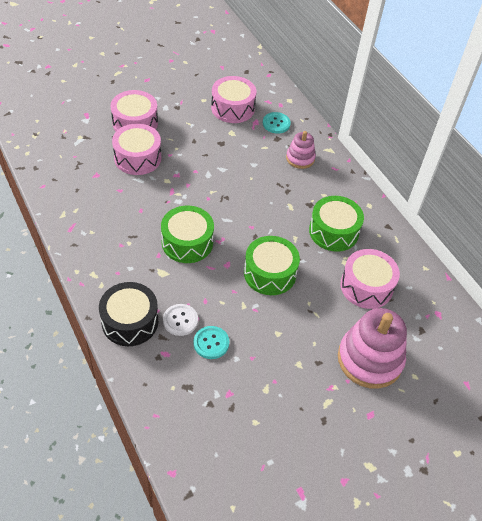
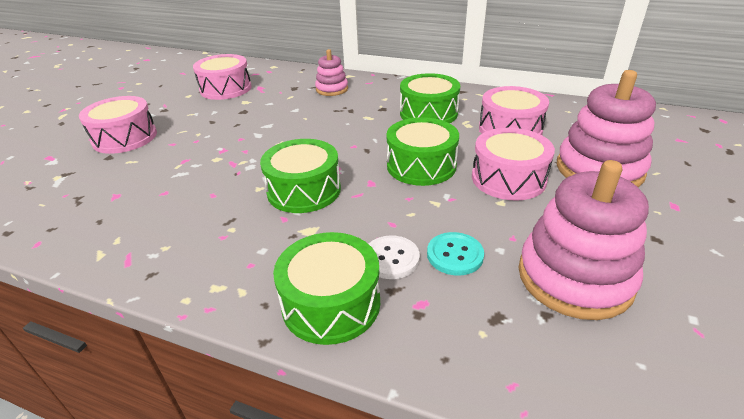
camera: 35 degrees left, 15 degrees down
black drum [99,282,158,346] -> green drum [273,232,380,345]
pink drum [112,124,162,175] -> pink drum moved to [472,128,555,201]
turquoise button [263,112,291,134] -> none
none -> pink stacking toy [518,160,649,320]

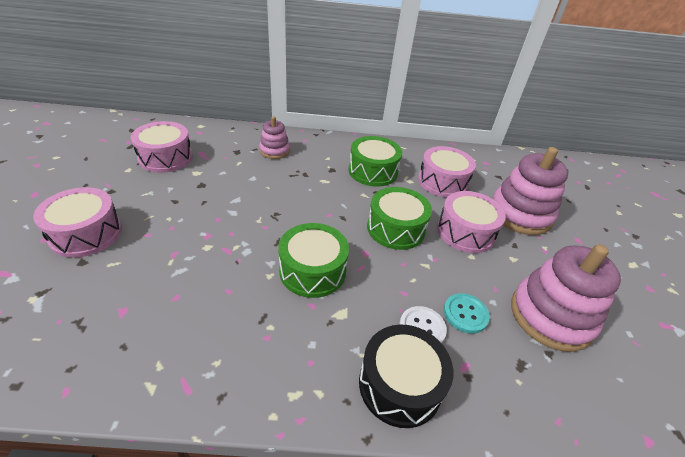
camera: 25 degrees left, 5 degrees up
green drum [273,232,380,345] -> black drum [359,324,453,428]

